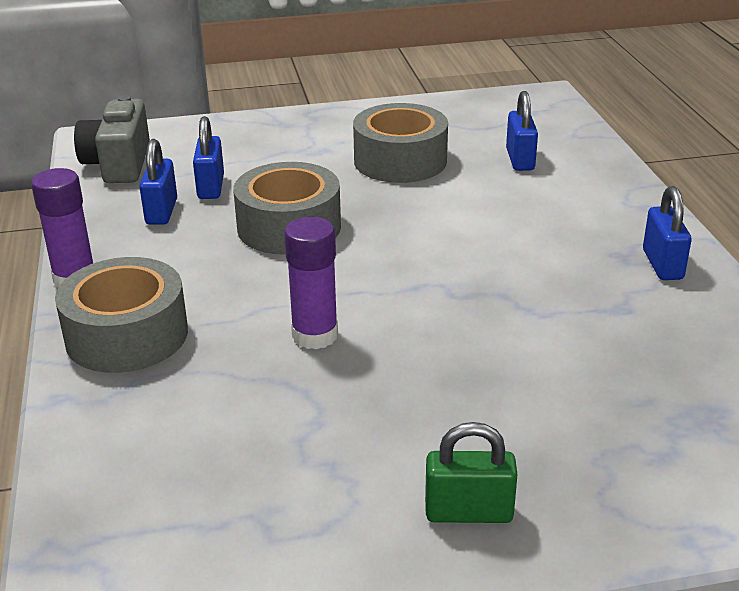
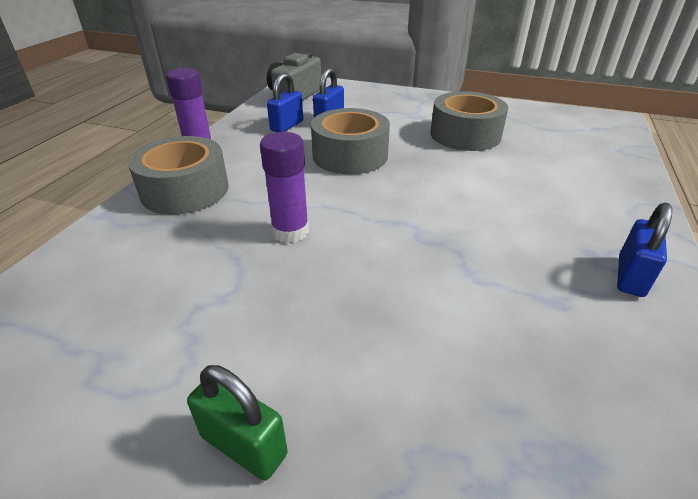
camera: 30 degrees right, 5 degrees up
blue padlock [506,91,538,171] -> none

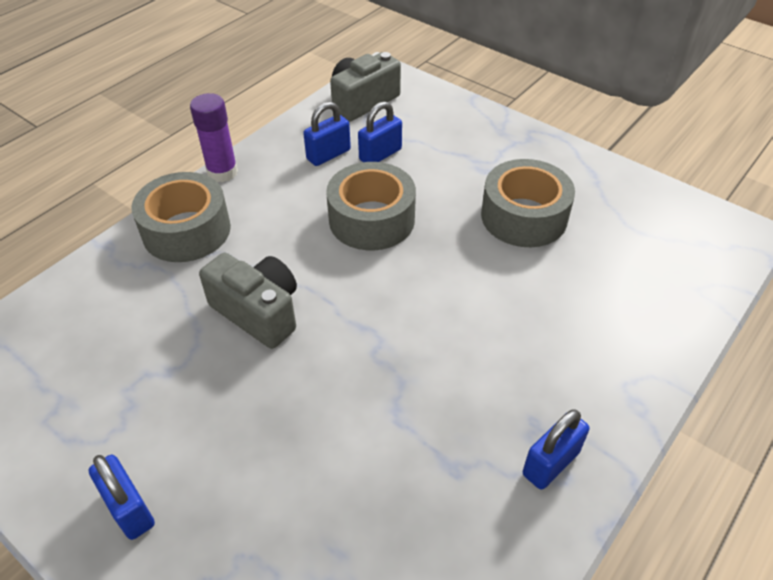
camera: 20 degrees right, 10 degrees up
green padlock [187,365,288,481] -> blue padlock [89,455,155,540]
purple glue stick [260,132,309,243] -> grey camera [199,253,297,349]

